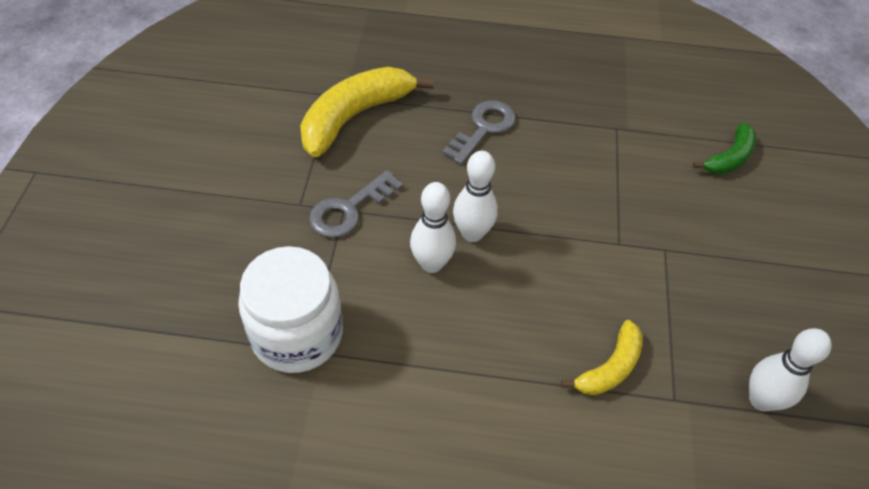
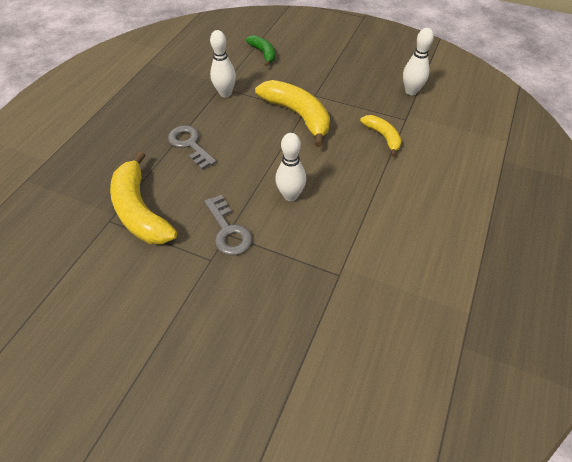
camera: 70 degrees left, 0 degrees up
white jar [238,246,343,373] -> none
white bowling pin [453,151,498,242] -> white bowling pin moved to [210,30,236,97]
none -> yellow banana [255,80,330,147]

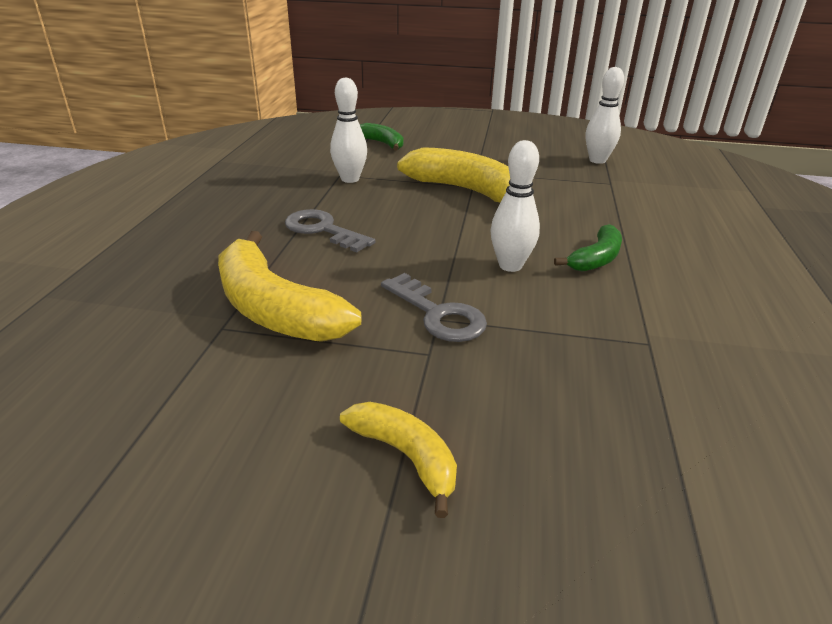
camera: 15 degrees left, 20 degrees down
yellow banana [360,115,402,157] -> yellow banana moved to [340,402,457,518]
none -> green banana [554,224,622,272]

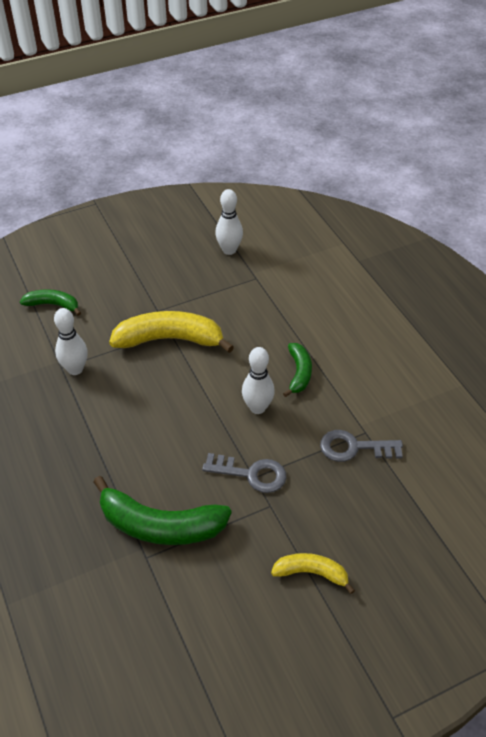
camera: 35 degrees left, 15 degrees up
yellow banana [218,231,361,342] -> green banana [93,476,231,545]
grey key [285,209,375,252] -> grey key moved to [320,430,403,462]

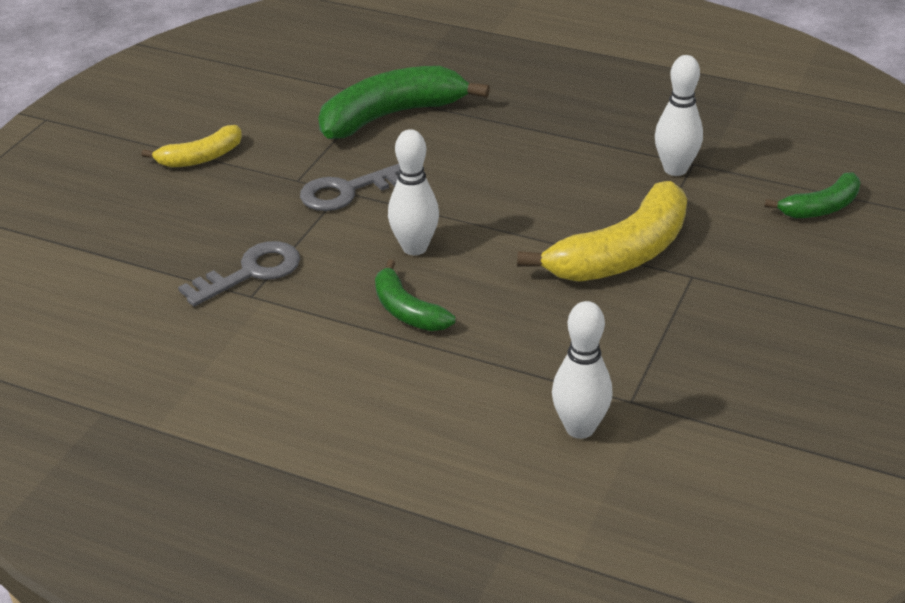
camera: 140 degrees right, 10 degrees down
white bowling pin [215,189,243,255] -> white bowling pin moved to [552,301,613,439]

